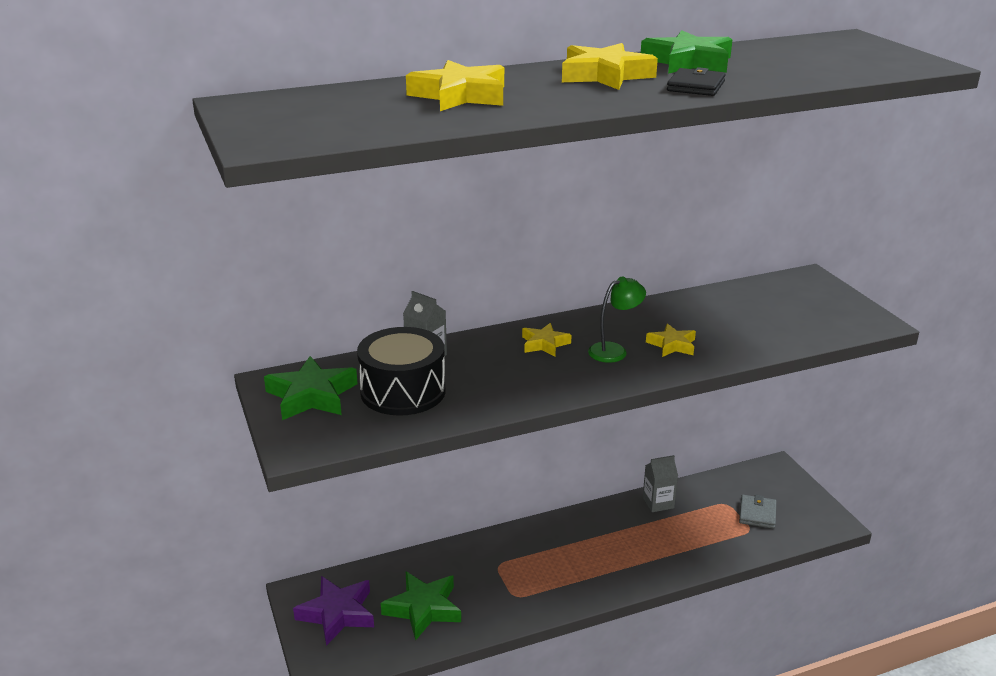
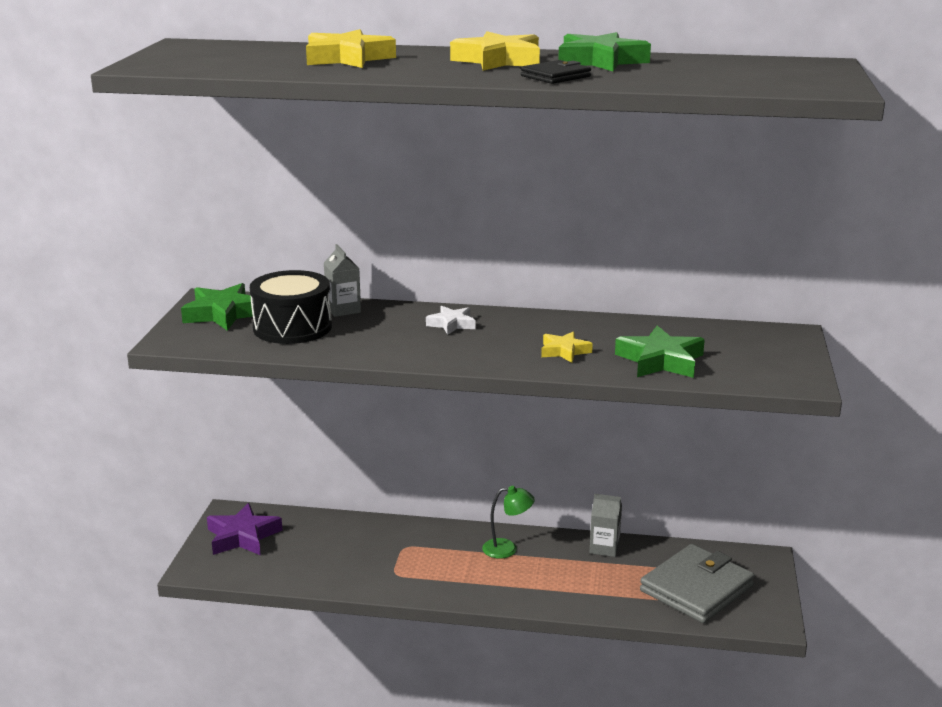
camera: 30 degrees right, 5 degrees down
green star [381,572,461,641] -> green star moved to [615,325,705,378]
yellow star [522,323,572,357] -> white star [426,306,475,335]
green lamp [588,276,646,363] -> green lamp moved to [482,486,535,559]
grey wallet [739,495,776,529] -> grey wallet [640,544,755,623], size x2.01

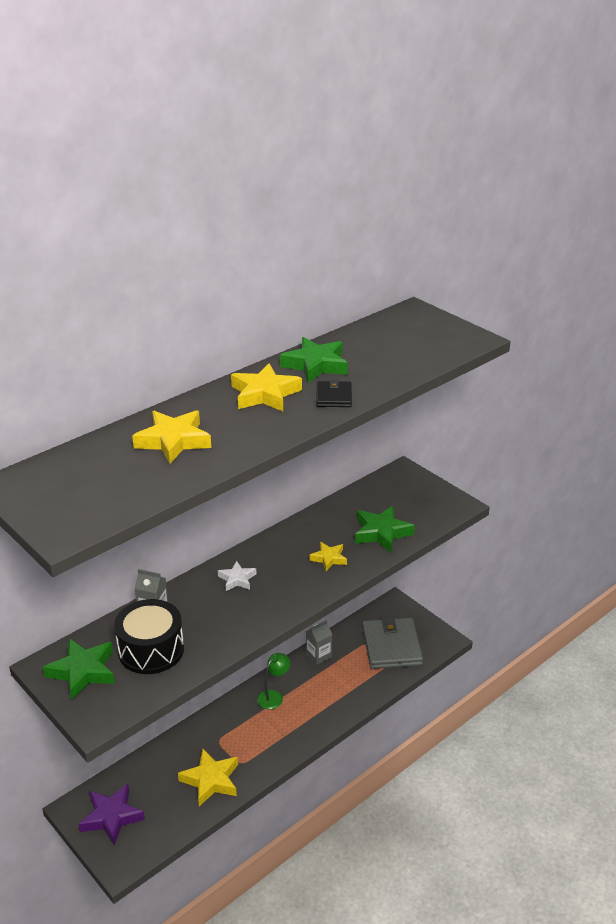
camera: 50 degrees left, 10 degrees up
none -> yellow star [178,748,238,806]

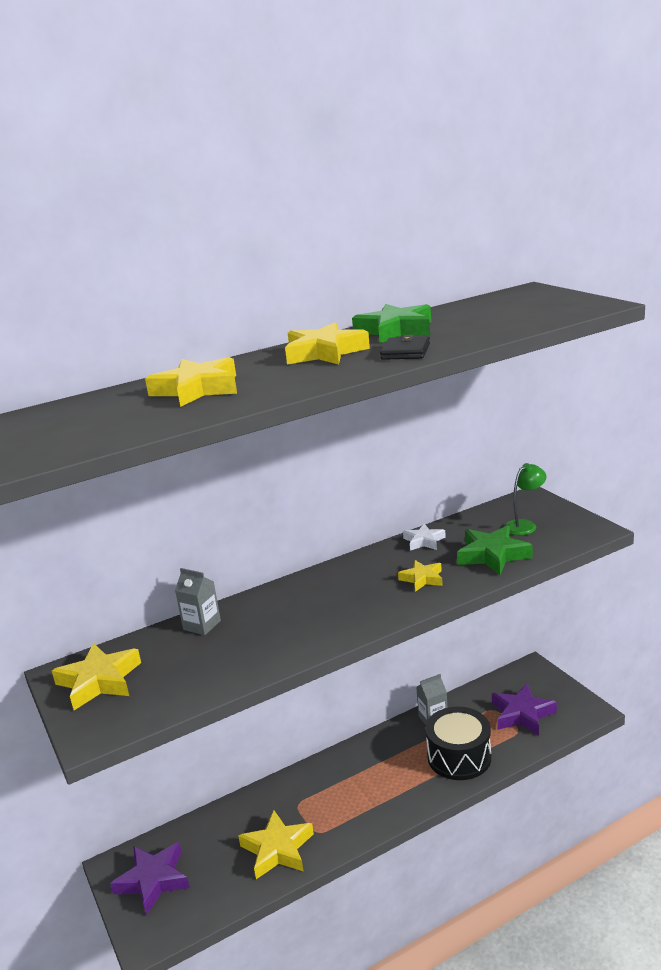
camera: 15 degrees right, 10 degrees down
green star [43,638,115,700] -> yellow star [52,643,141,710]
black drum [114,599,184,674] -> black drum moved to [425,707,491,780]
white star [218,561,256,591] -> white star moved to [403,524,446,551]
green lamp [257,653,290,709] -> green lamp moved to [504,463,546,535]
grey wallet [362,616,423,669] -> purple star [492,684,557,736]

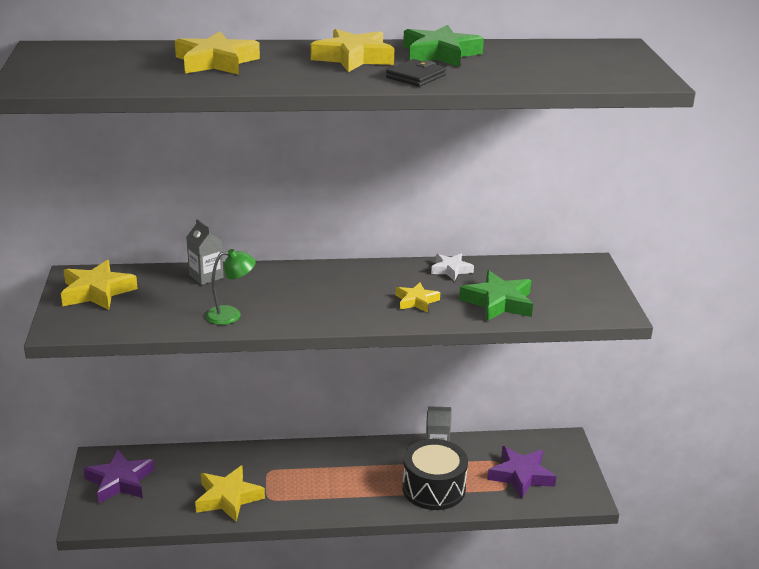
camera: 20 degrees right, 5 degrees up
green lamp [504,463,546,535] -> green lamp moved to [205,249,256,325]

